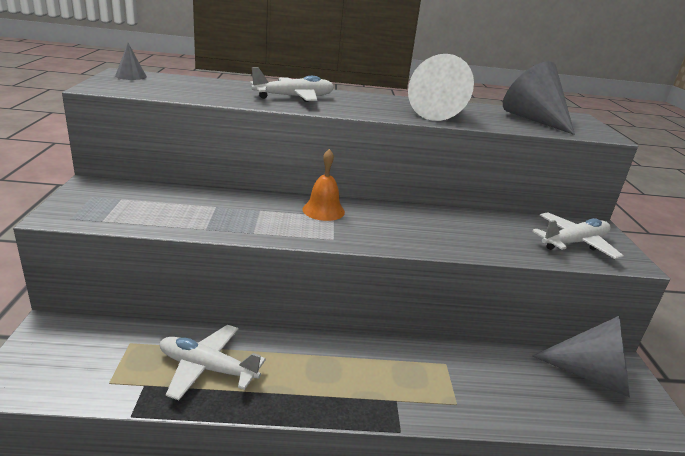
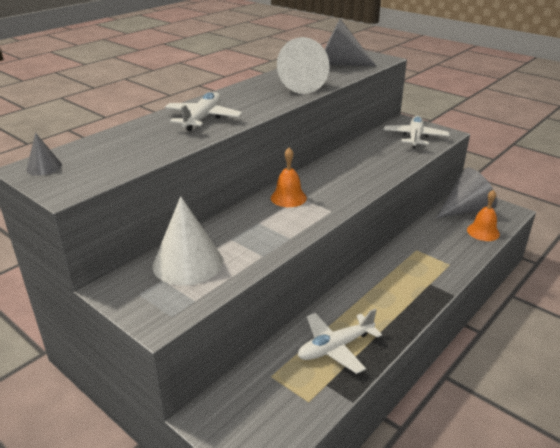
camera: 45 degrees left, 5 degrees up
none -> white cone [153,196,223,286]
none -> orange bell [467,190,500,241]

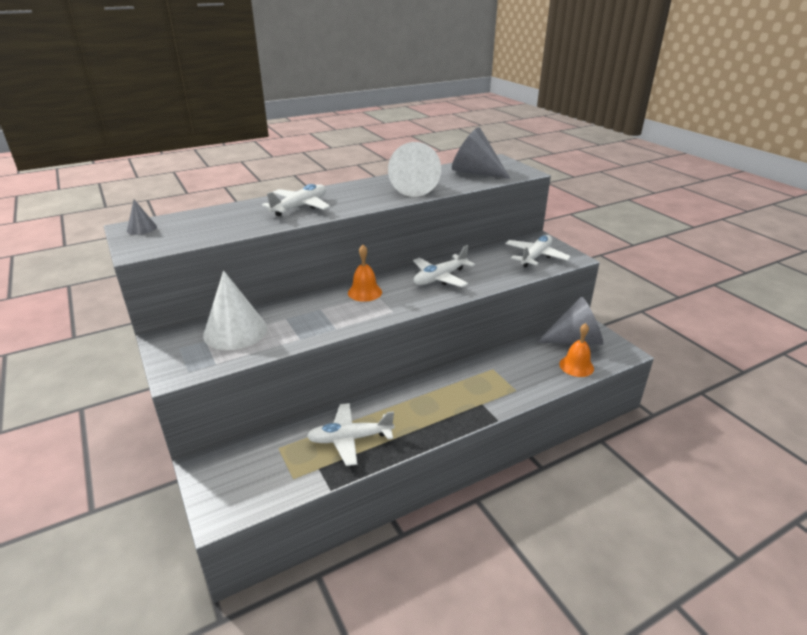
camera: 20 degrees right, 0 degrees up
none -> white plane [413,245,475,287]

